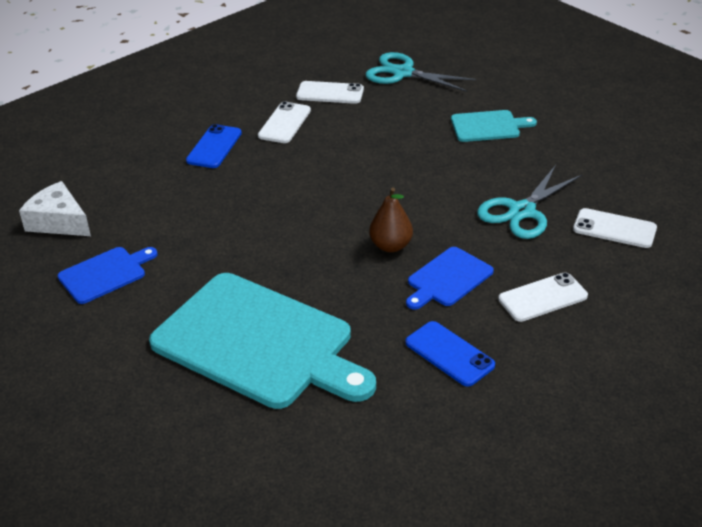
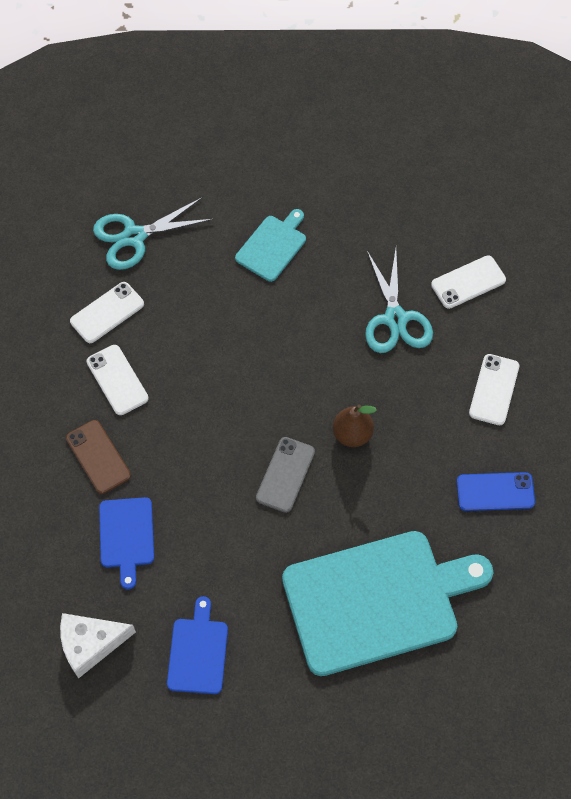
camera: 50 degrees left, 25 degrees up
blue phone [186,124,242,168] -> brown phone [66,420,131,494]
blue cutting board [406,247,494,310] -> blue cutting board moved to [99,497,154,589]
none -> grey phone [256,437,315,513]

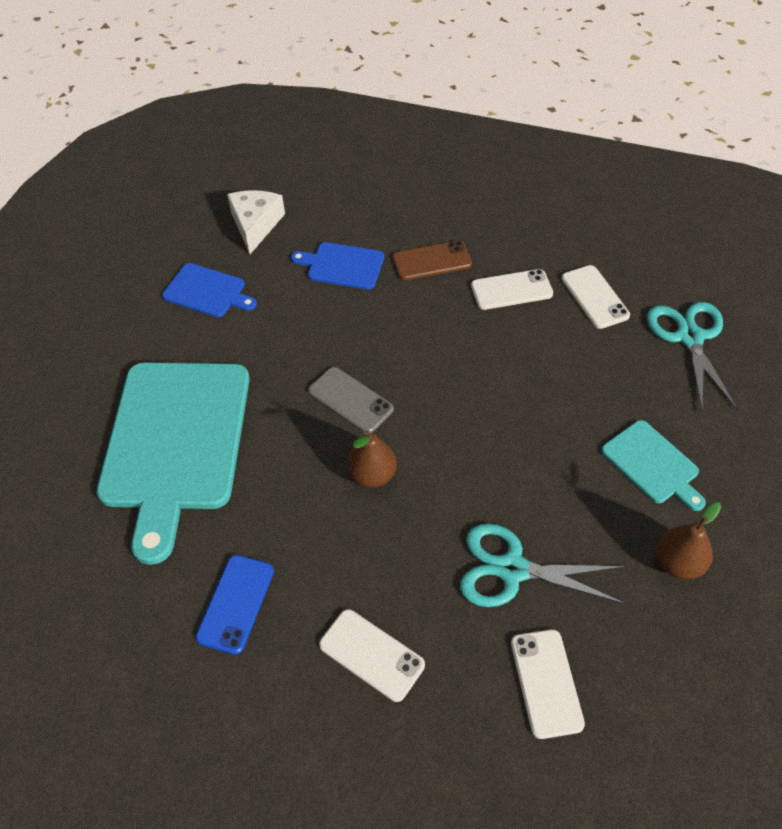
camera: 110 degrees right, 10 degrees down
none -> brown pear [656,502,721,580]

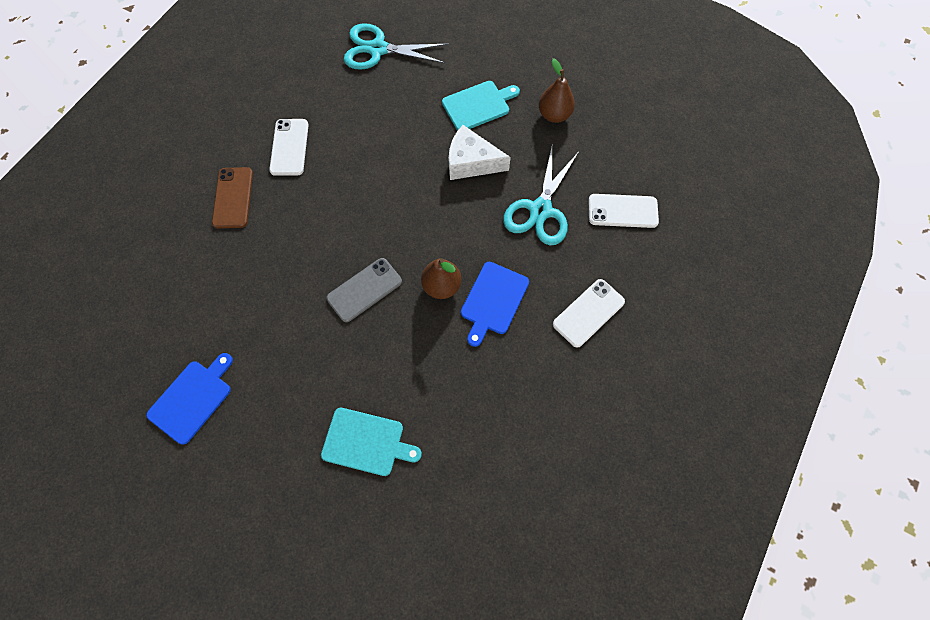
camera: 80 degrees left, 15 degrees up
turquoise cutting board [97,362,250,565] -> turquoise cutting board [321,408,422,476], size x0.47
blue phone [196,555,274,655] -> none
white cheese [227,190,285,254] -> white cheese moved to [449,125,511,180]
blue cutting board [291,242,384,289] -> blue cutting board moved to [461,262,529,347]
white phone [562,265,630,329] -> none

